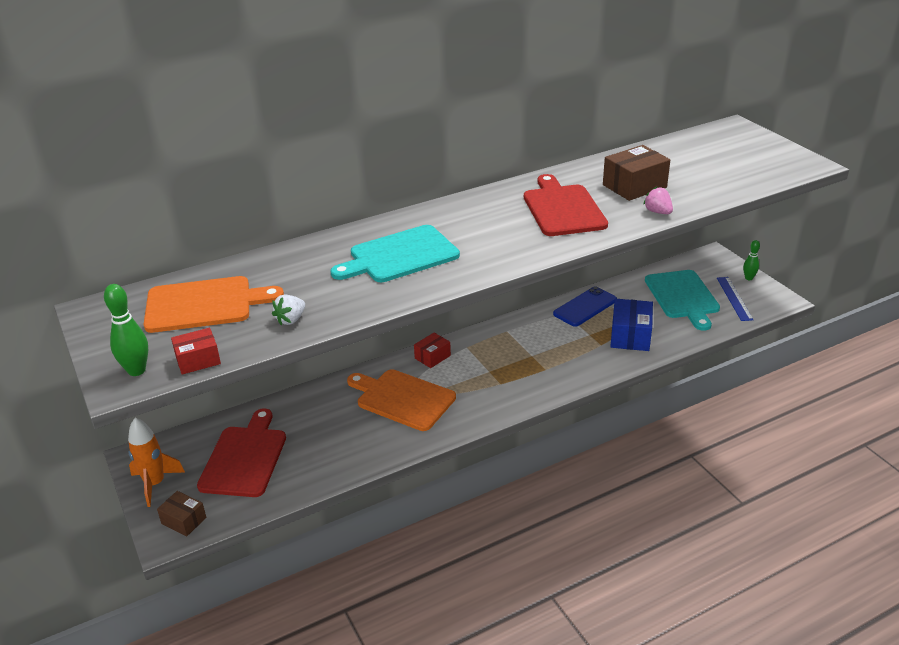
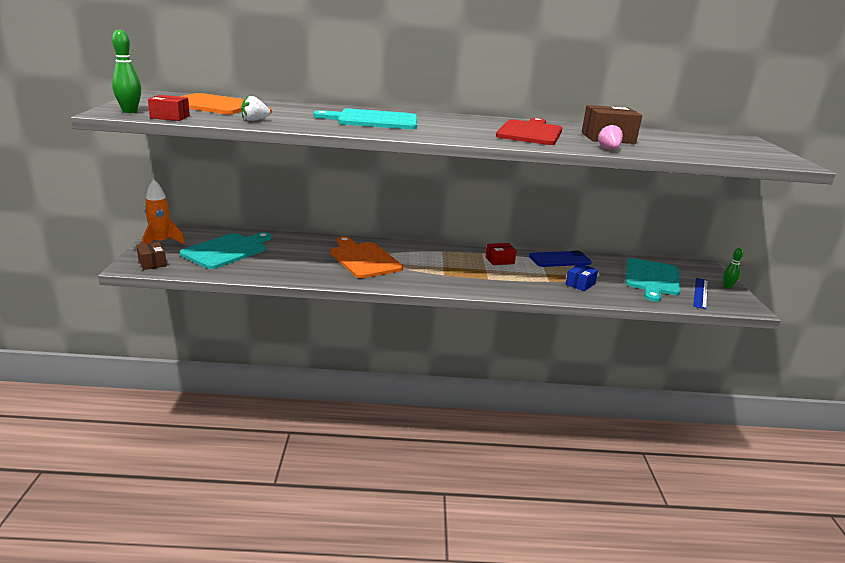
camera: 25 degrees right, 10 degrees down
red cutting board [197,408,286,497] -> turquoise cutting board [180,232,271,269]
red box [414,333,451,368] -> red box moved to [486,243,517,265]
blue box [610,299,653,351] -> blue box [566,263,598,291], size x0.61

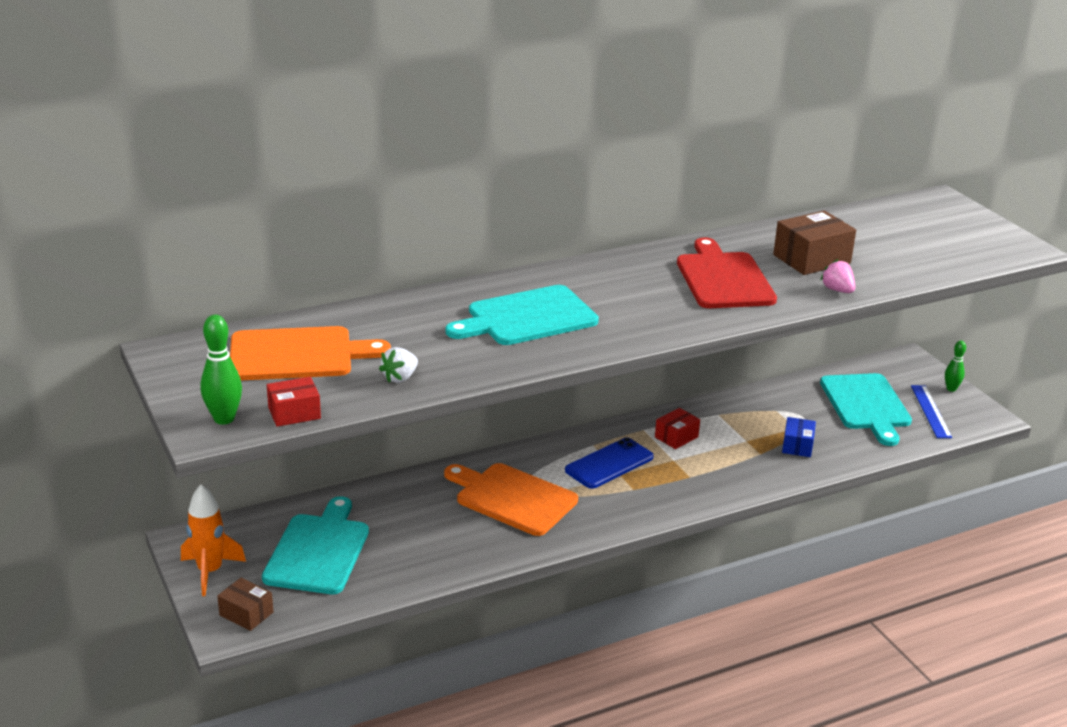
camera: 25 degrees left, 5 degrees up
blue phone [529,251,592,267] -> blue phone moved to [565,437,654,489]

